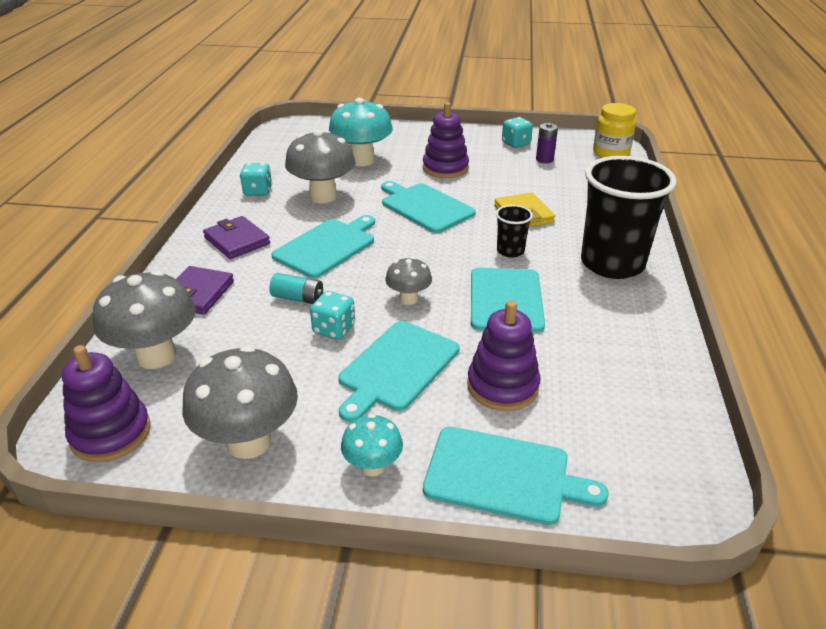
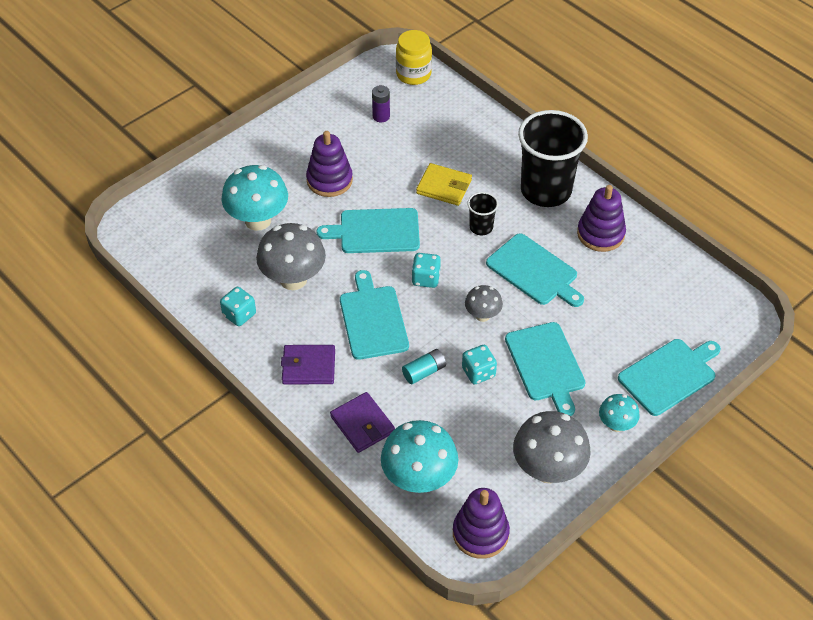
camera: 50 degrees left, 15 degrees up
grey mushroom [93,270,196,369] -> turquoise mushroom [381,420,458,493]
purple stacking toy [467,301,541,411] -> purple stacking toy moved to [577,185,626,252]
turquoise dice [502,117,533,148] -> turquoise dice moved to [412,253,441,288]

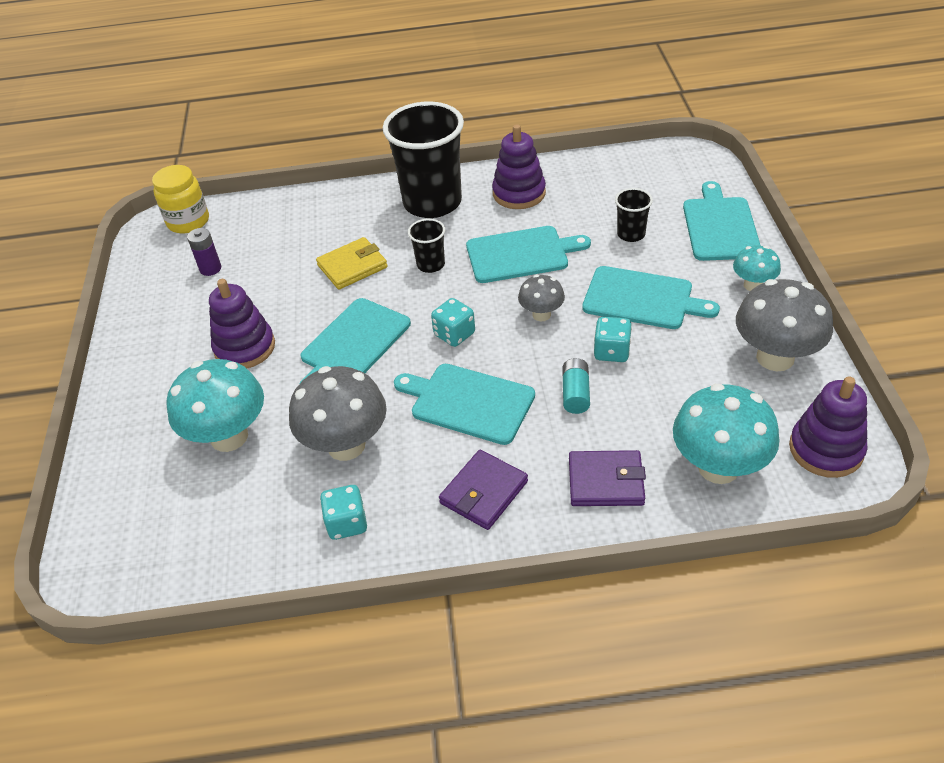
camera: 50 degrees left, 5 degrees down
none -> black cup [615,188,653,242]

